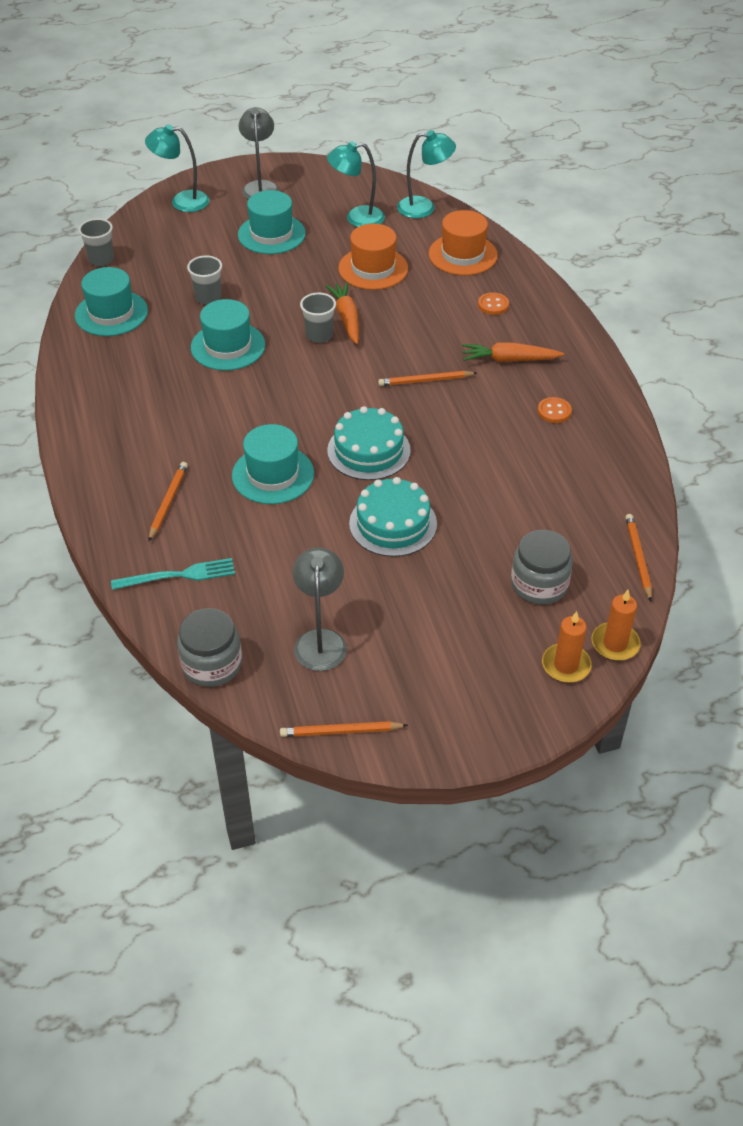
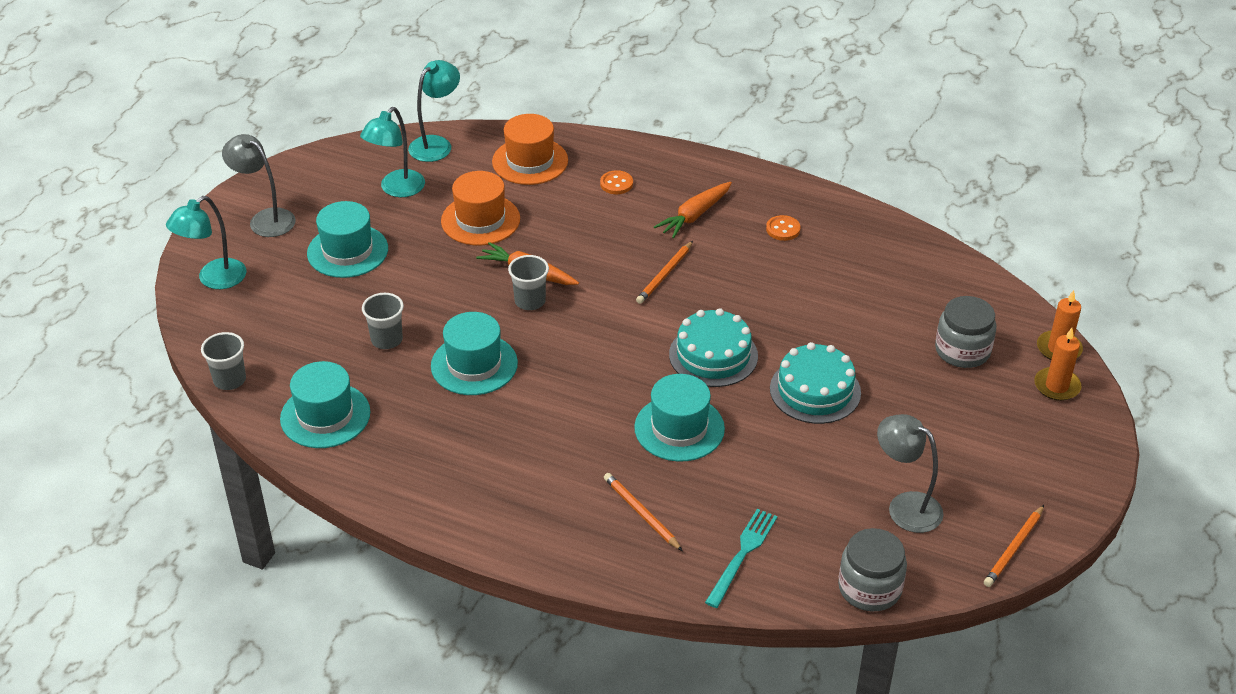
camera: 50 degrees left, 5 degrees down
orange pencil [625,514,652,601] -> none

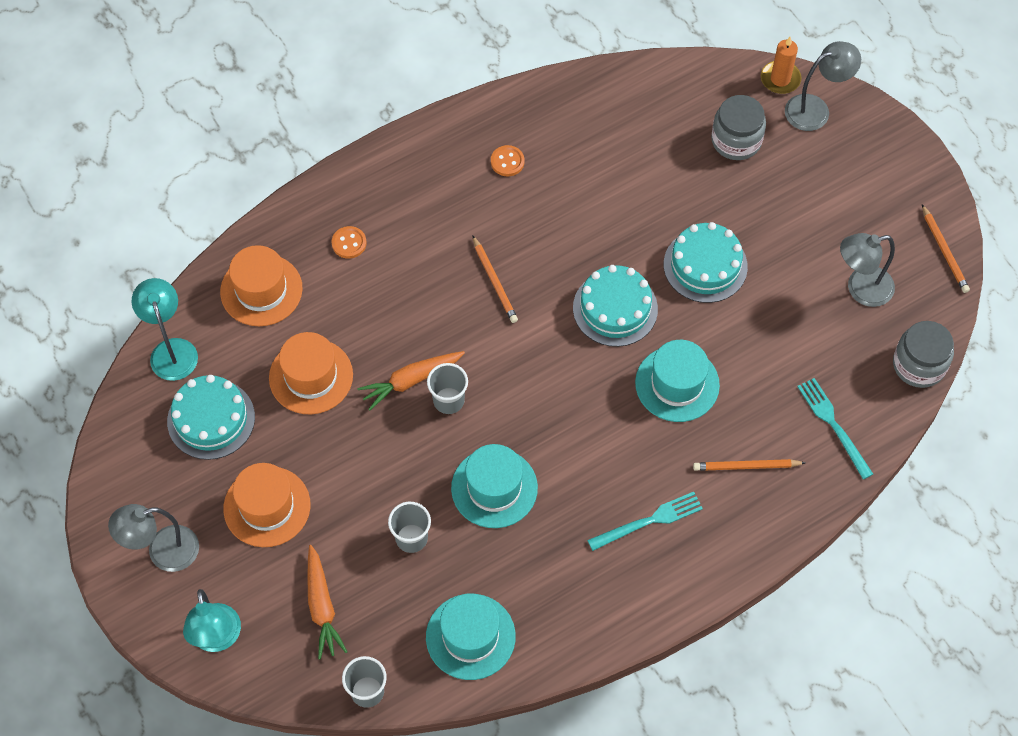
camera: 55 degrees left, 20 degrees up
turquoise hat [307,201,388,278] -> orange hat [223,463,310,547]
turquoise lamp [360,107,425,197] -> turquoise cake [167,375,255,460]
orange carrot [654,182,732,238] -> orange carrot moved to [307,545,347,659]
orange candle [1034,328,1082,401] -> grey lamp [785,41,861,131]
none -> turquoise fork [587,492,703,551]

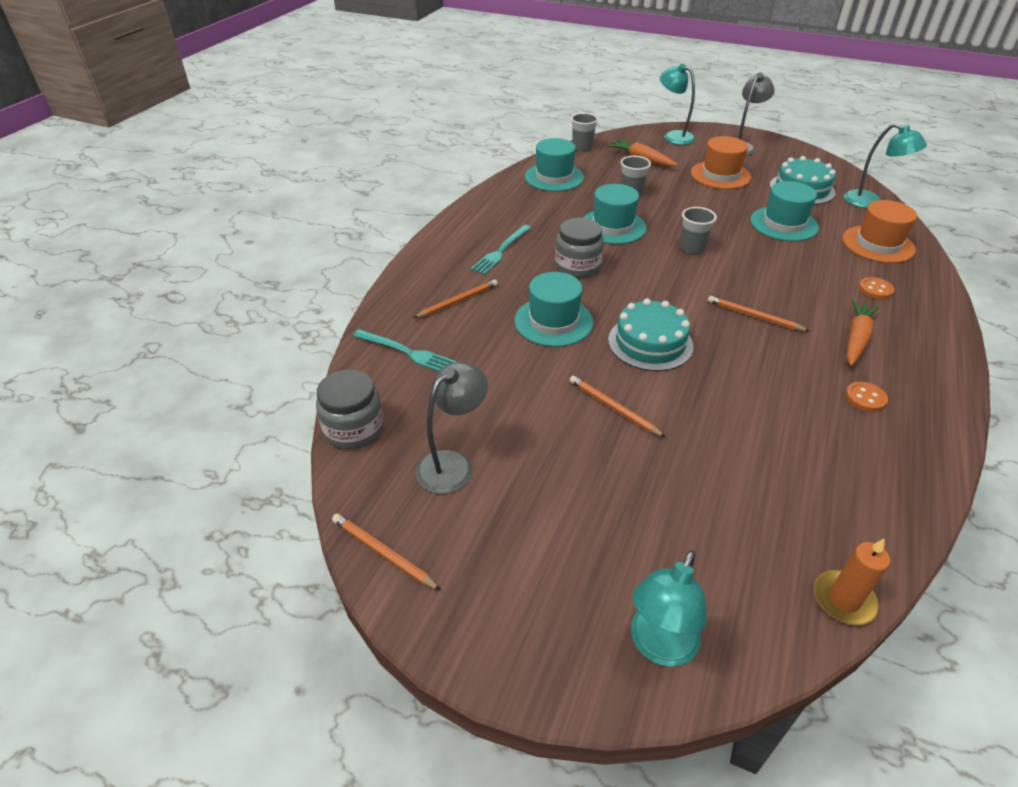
camera: 145 degrees right, 20 degrees down
orange hat [269,332,353,414] -> turquoise hat [750,181,819,241]
orange carrot [357,351,465,410] -> orange carrot moved to [847,300,879,366]
turquoise cake [664,222,748,303] -> orange pencil [569,376,666,438]
grey jar [711,95,766,160] -> grey jar moved to [555,218,604,278]
orange candle [761,37,801,94] -> orange candle moved to [814,538,890,625]
grey lamp [785,41,861,131] -> turquoise lamp [631,550,707,667]

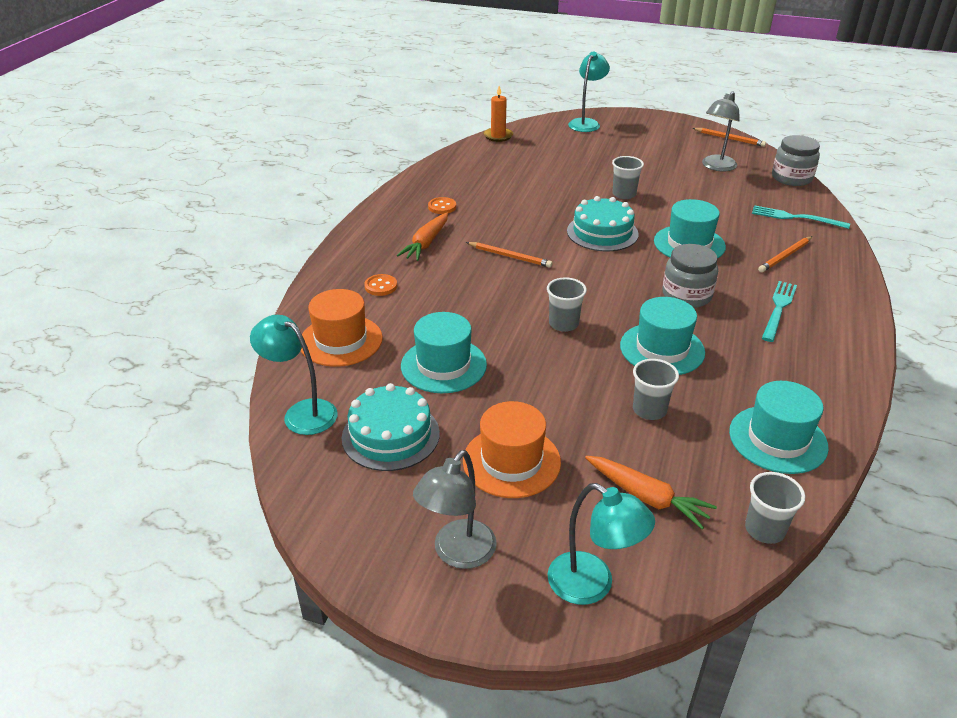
camera: 175 degrees right, 5 degrees down
orange pencil [569,376,666,438] -> grey cup [612,156,644,199]

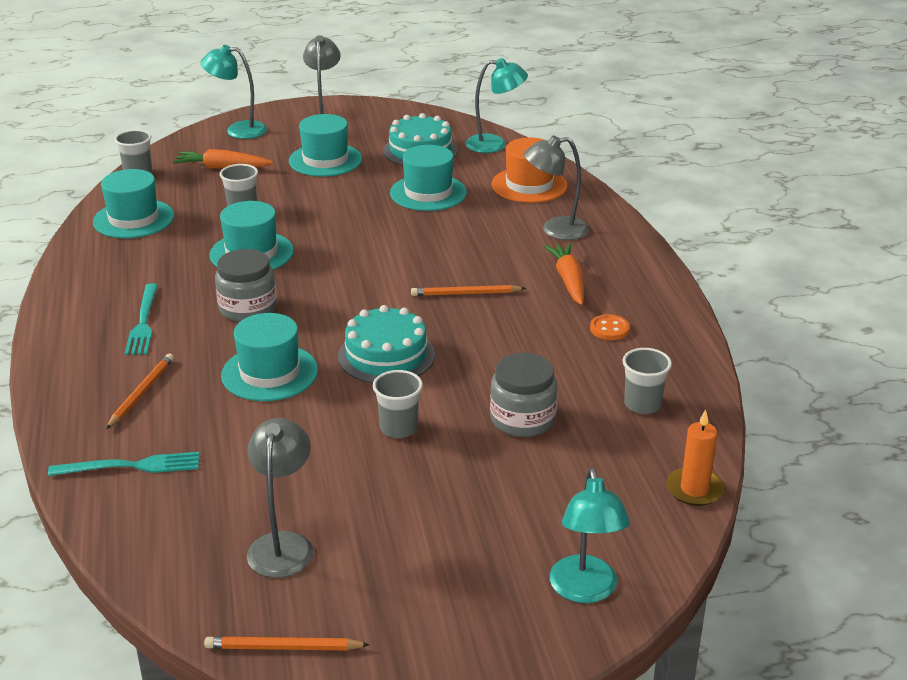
camera: 150 degrees right, 5 degrees down
orange button [364,274,397,296] -> grey lamp [524,135,589,240]
orange hat [463,401,561,498] -> turquoise hat [289,114,362,177]
grey cup [547,277,587,332] -> grey cup moved to [623,348,672,414]
grey jar [772,135,820,186] -> grey jar moved to [490,353,558,437]

